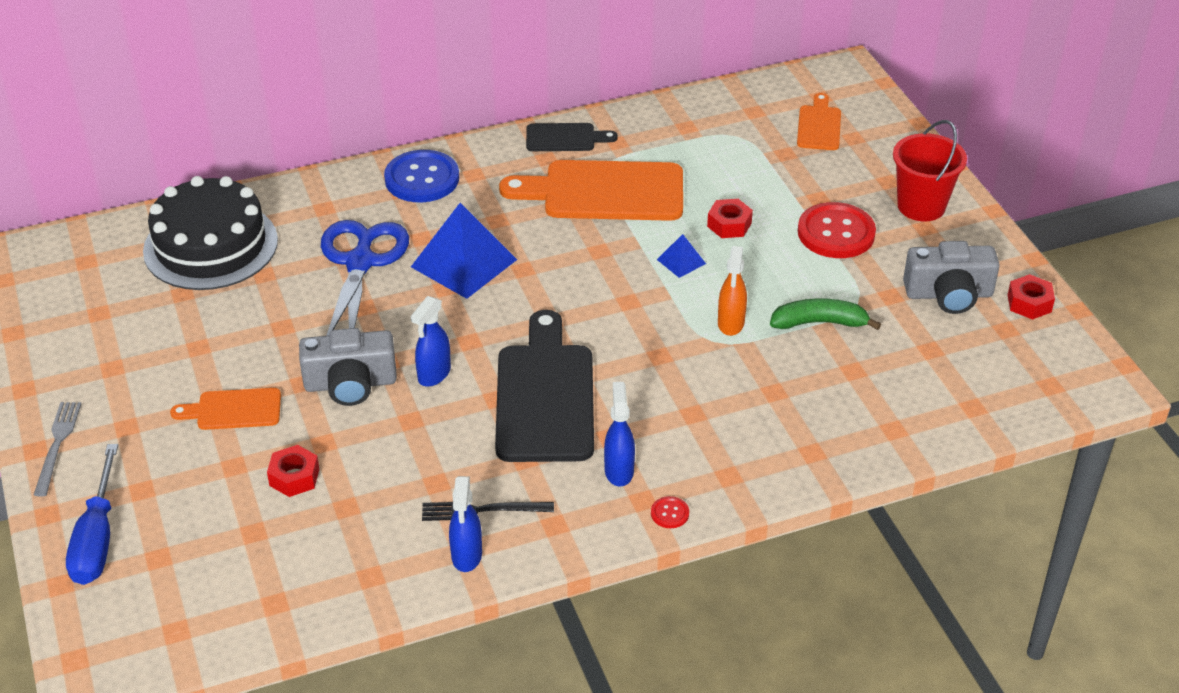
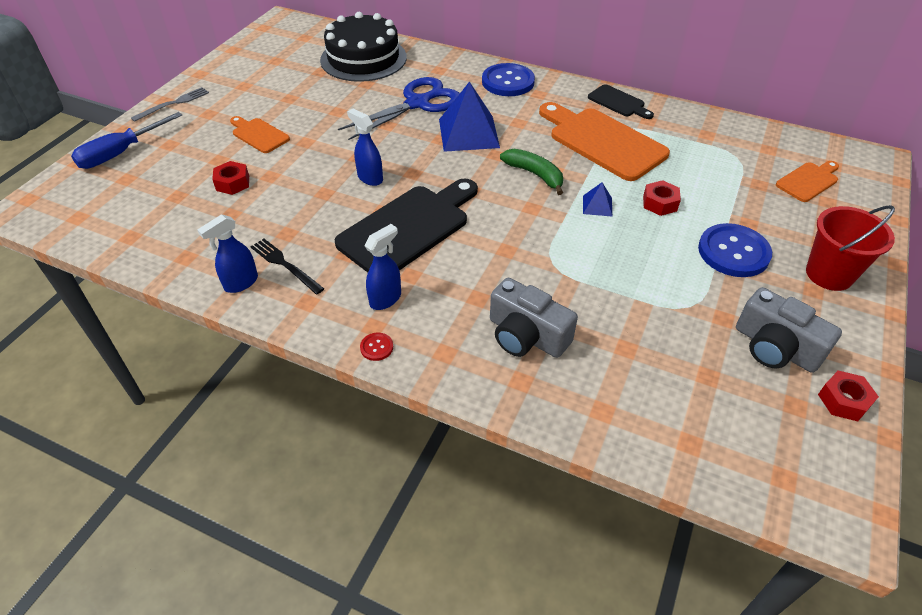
camera: 45 degrees right, 5 degrees up
grey camera [299,328,397,406] -> grey camera moved to [490,278,578,358]
blue spray bottle [411,296,451,387] -> blue spray bottle turned 60 degrees clockwise [347,109,383,186]
orange spray bottle [718,246,747,336] -> none
green banana [770,299,881,330] -> green banana moved to [500,149,563,195]
red button [798,202,876,258] -> blue button [698,223,772,277]

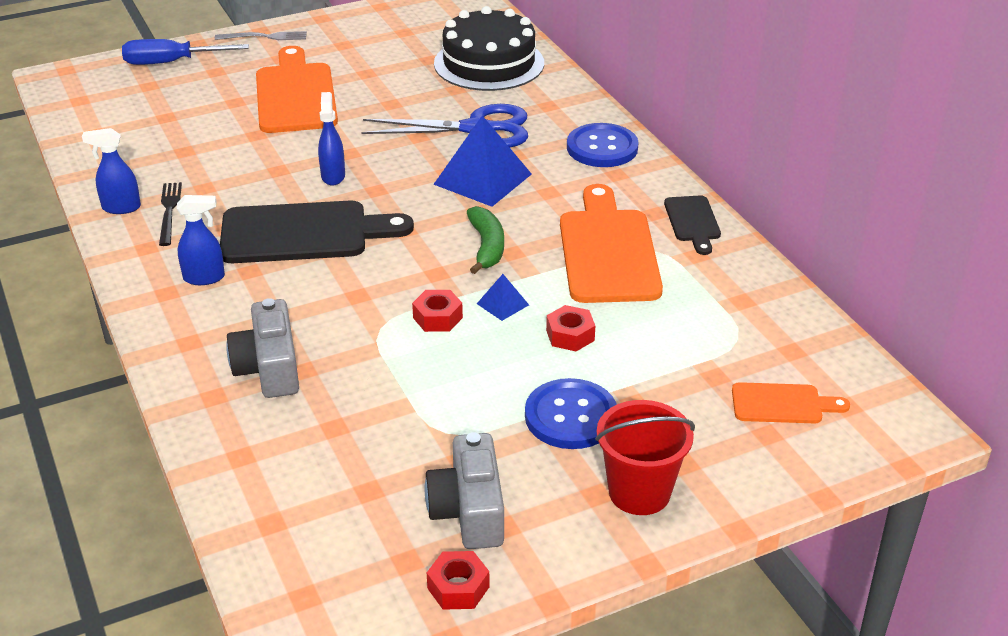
camera: 40 degrees right, 10 degrees down
red nut [212,161,249,195] -> red nut moved to [412,290,463,332]
orange cutting board [230,116,290,153] -> orange cutting board [256,46,338,133], size x1.94
red button [360,333,393,361] -> none

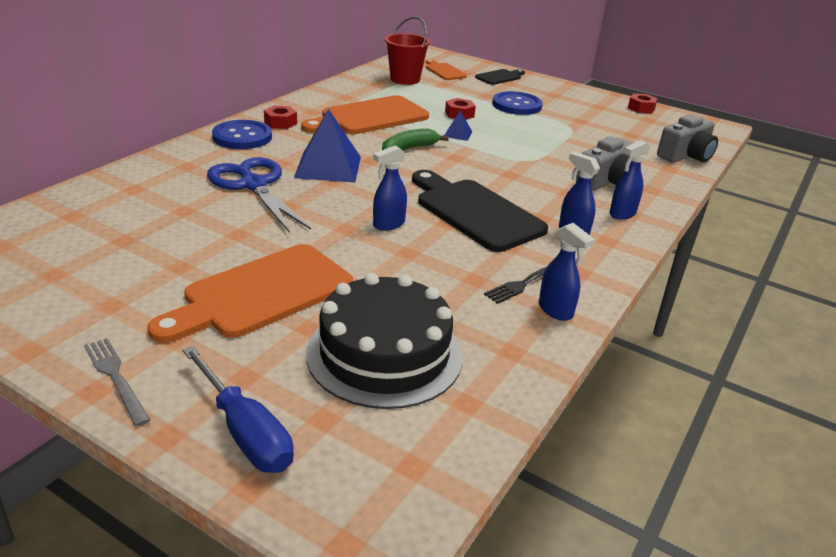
camera: 125 degrees left, 5 degrees down
red nut [412,290,463,332] -> red nut moved to [264,106,297,129]
grey camera [425,432,504,549] -> grey camera moved to [657,114,718,163]
black cake [434,6,544,91] -> black cake moved to [306,273,462,409]
red bucket [595,400,695,515] -> red bucket moved to [385,16,430,85]
black cutting board [664,195,721,255] -> black cutting board moved to [475,69,525,85]
none -> blue spray bottle [609,140,650,220]

